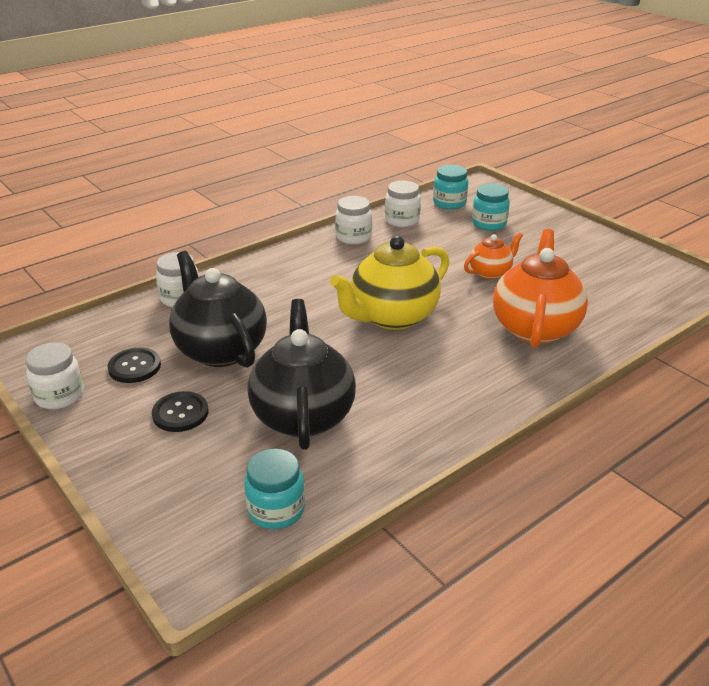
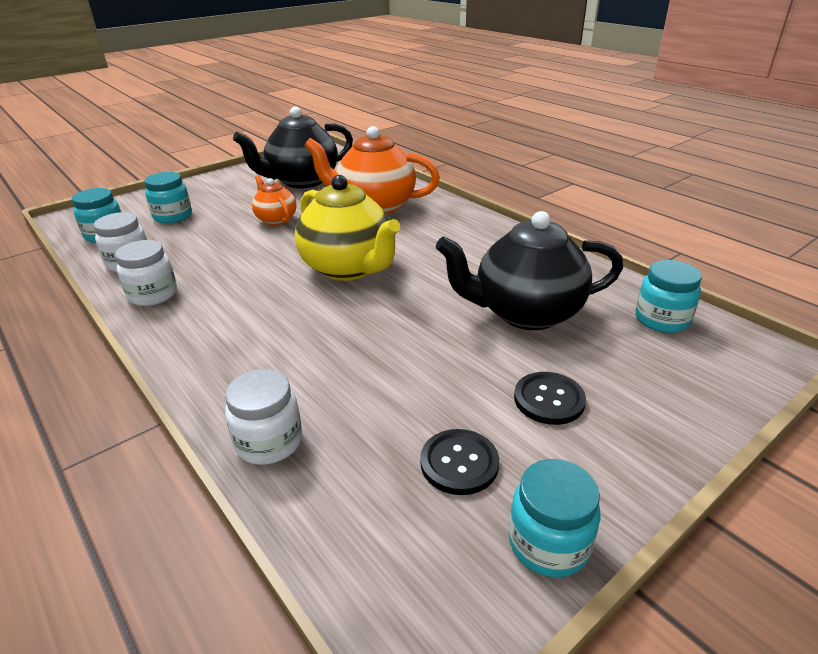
camera: 90 degrees left, 0 degrees up
white jar [25,342,84,409] -> turquoise jar [509,459,600,577]
black teapot [169,251,267,368] -> black teapot moved to [233,107,353,189]

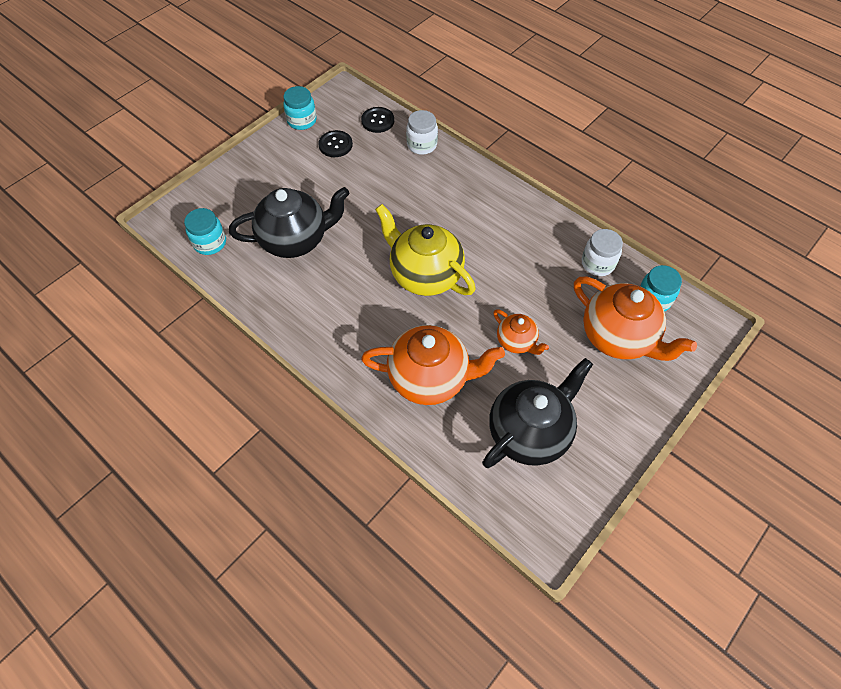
camera: 170 degrees right, 25 degrees up
white jar [115,240,177,306] -> none
turquoise jar [144,172,192,223] -> orange teapot [574,277,697,361]
black button [514,372,586,425] -> black button moved to [361,107,394,133]

